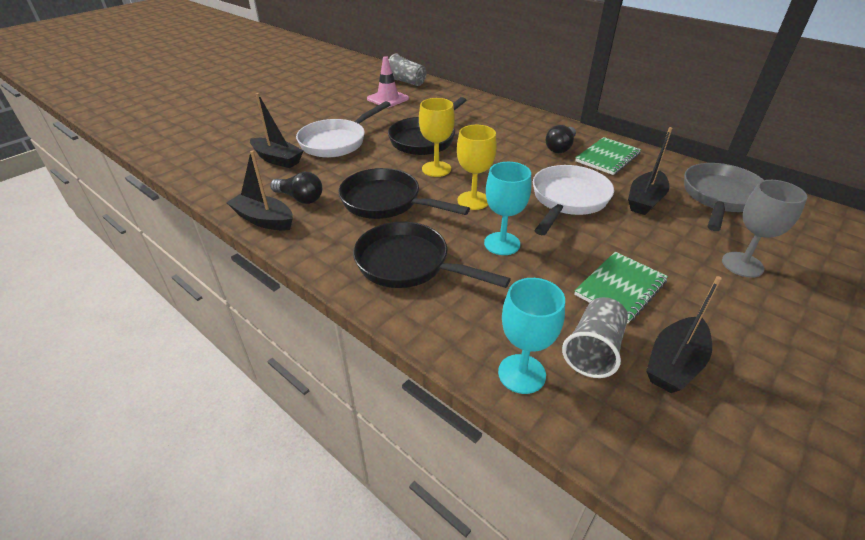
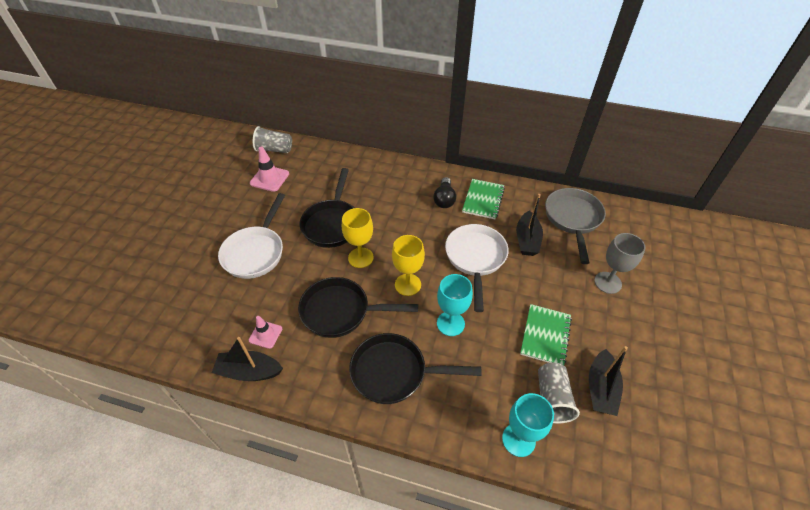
camera: 25 degrees left, 10 degrees up
black boat [250,93,303,168] -> none
black light bulb [270,172,322,204] -> pink traffic cone [249,316,282,349]

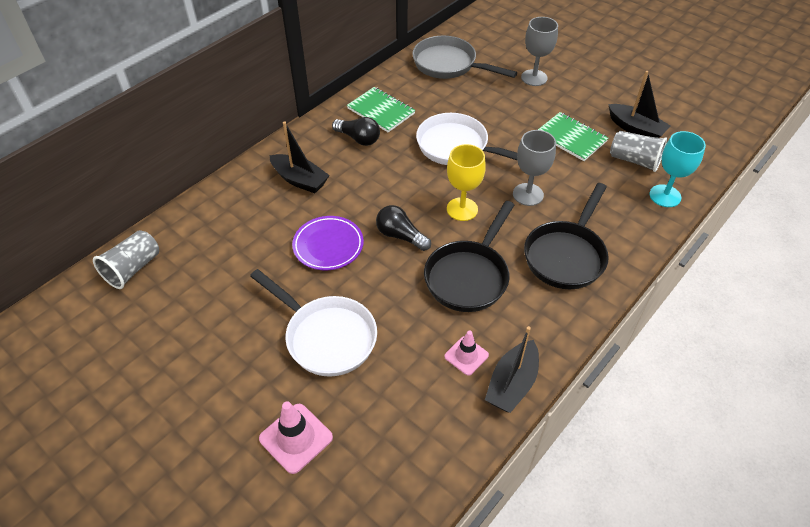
camera: 65 degrees left, 0 degrees up
pink traffic cone [250,146,289,192] -> pink traffic cone moved to [259,401,333,474]
black pan [300,168,354,248] -> purple plate [292,216,364,270]
yellow goblet [342,208,374,268] -> black light bulb [376,205,431,251]
turquoise goblet [437,274,473,336] -> grey goblet [513,130,556,206]
black boat [516,194,543,256] -> black boat moved to [269,122,330,193]

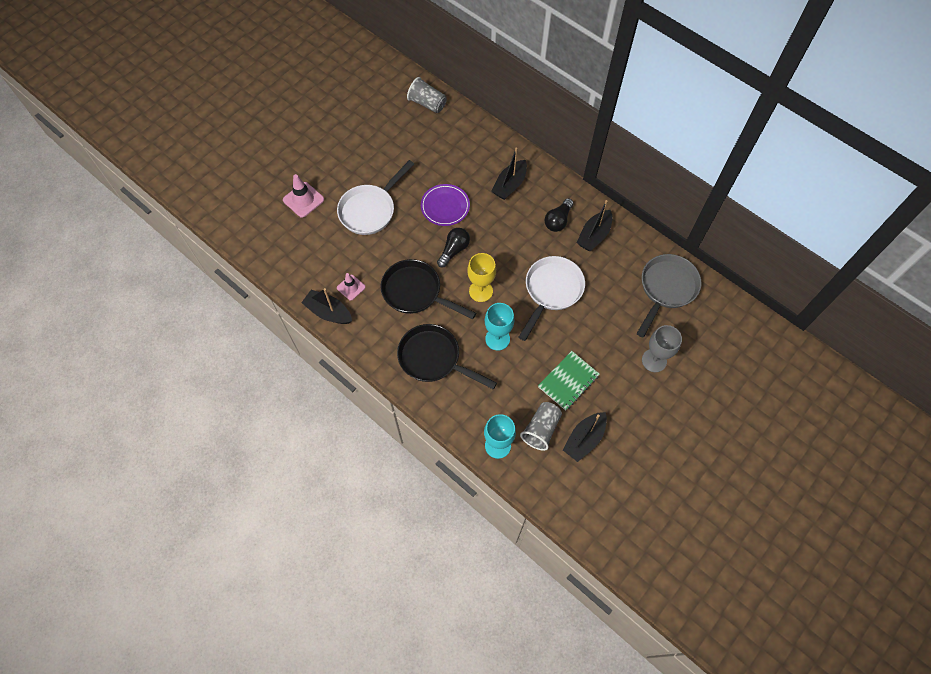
camera: 90 degrees right, 15 degrees up
green notebook [347,87,415,132] -> black boat [577,200,612,251]
grey goblet [513,130,556,206] -> turquoise goblet [485,303,515,351]

